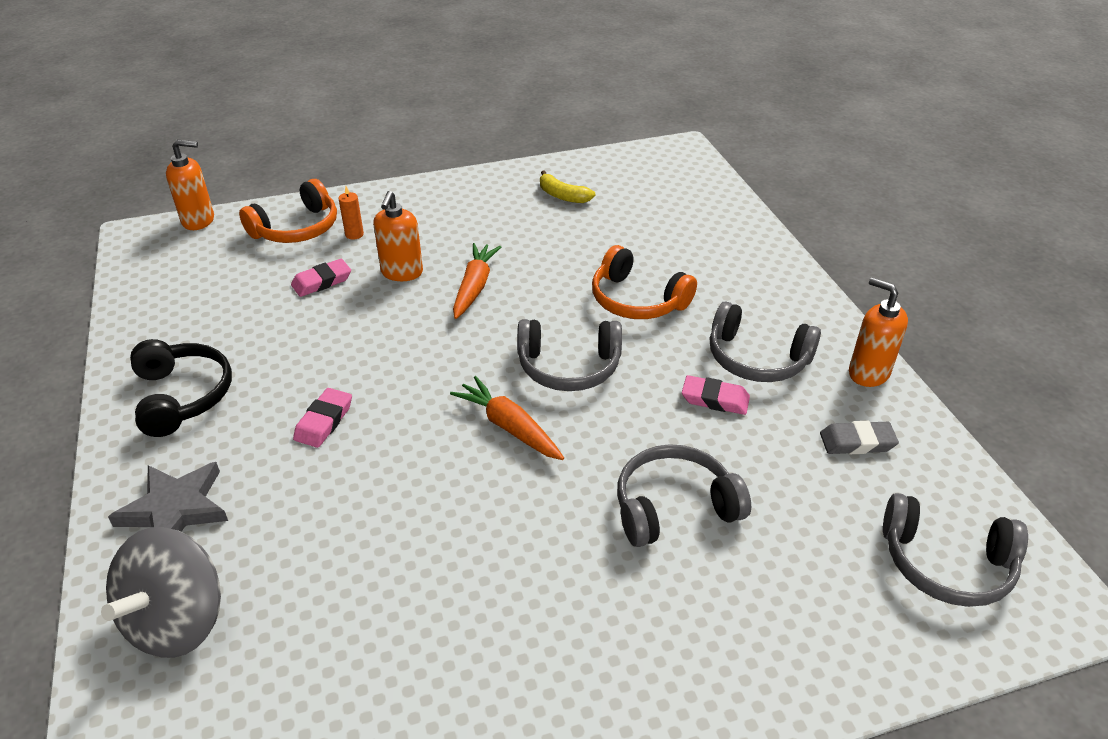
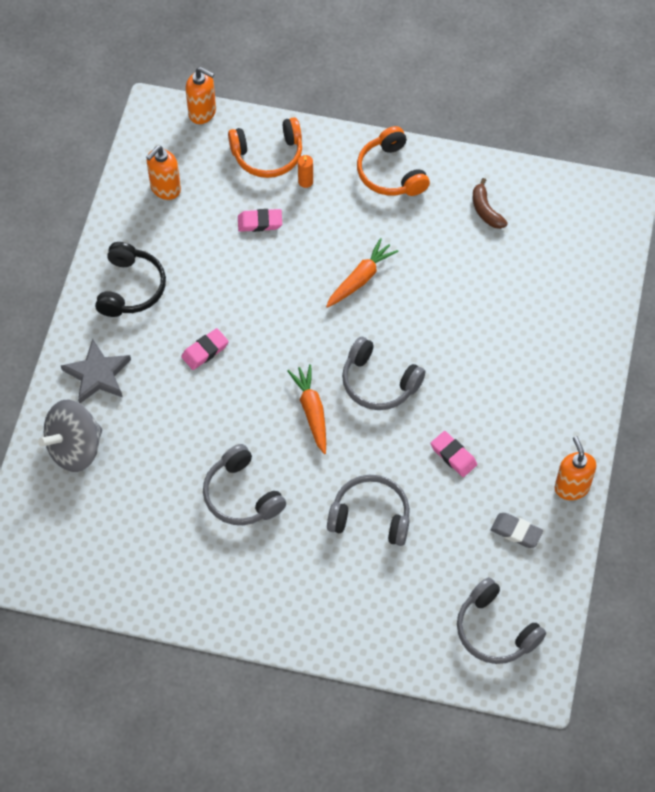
camera: 30 degrees right, 20 degrees up
orange soap dispenser [373,191,423,281] -> orange soap dispenser moved to [146,146,181,200]
yellow banana [540,170,595,203] -> brown banana [473,178,508,229]
orange headphones [592,245,697,319] -> orange headphones moved to [357,126,430,196]
grey headphones [710,302,821,382] -> grey headphones moved to [203,444,286,525]

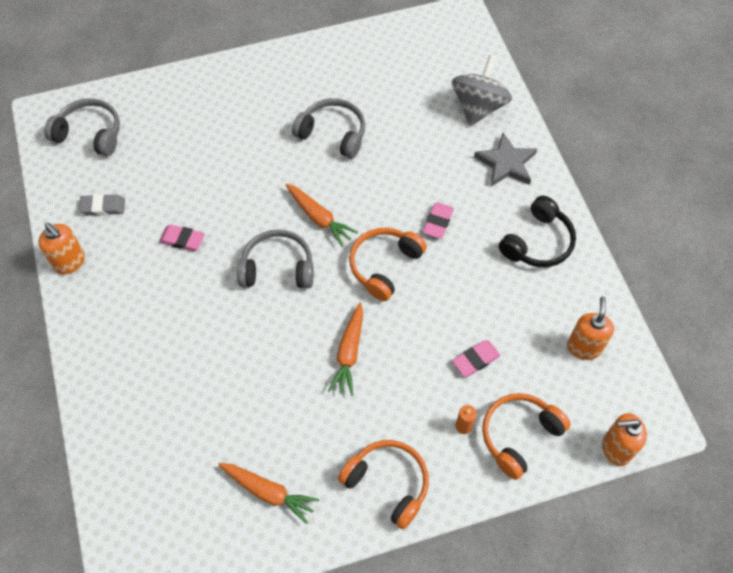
camera: 150 degrees right, 0 degrees up
black headphones [95,242,166,317] -> black headphones turned 120 degrees counterclockwise [499,196,576,267]
grey headphones [327,475,410,546] -> none
brown banana [473,178,508,229] -> orange carrot [218,463,319,524]
none -> orange headphones [349,228,427,301]

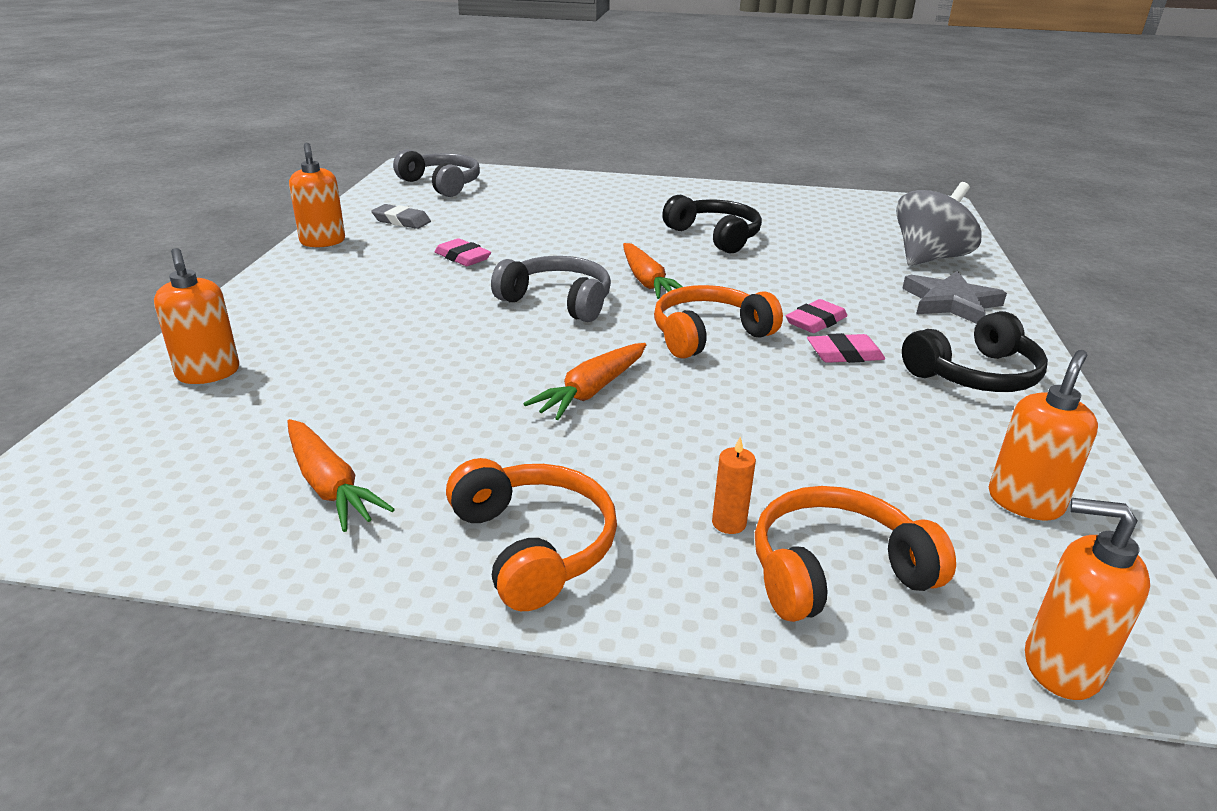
camera: 25 degrees right, 30 degrees down
grey headphones [292,98,365,158] -> black headphones [662,195,762,254]
pink eraser [452,340,501,377] -> pink eraser moved to [807,333,885,363]
none -> orange soap dispenser [154,248,239,384]

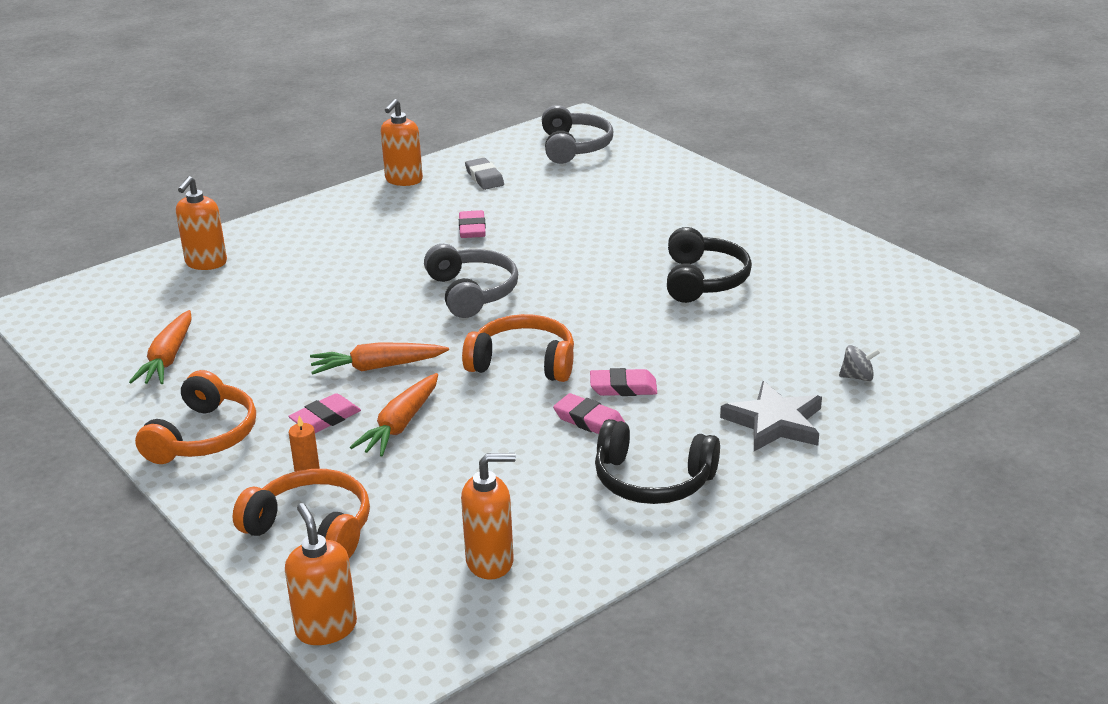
camera: 45 degrees right, 0 degrees up
orange carrot [623,243,683,299] -> orange carrot moved to [350,373,438,457]
grey spinning top [896,182,981,266] -> grey spinning top [839,345,881,381], size x0.41
none -> pink eraser [288,393,361,433]

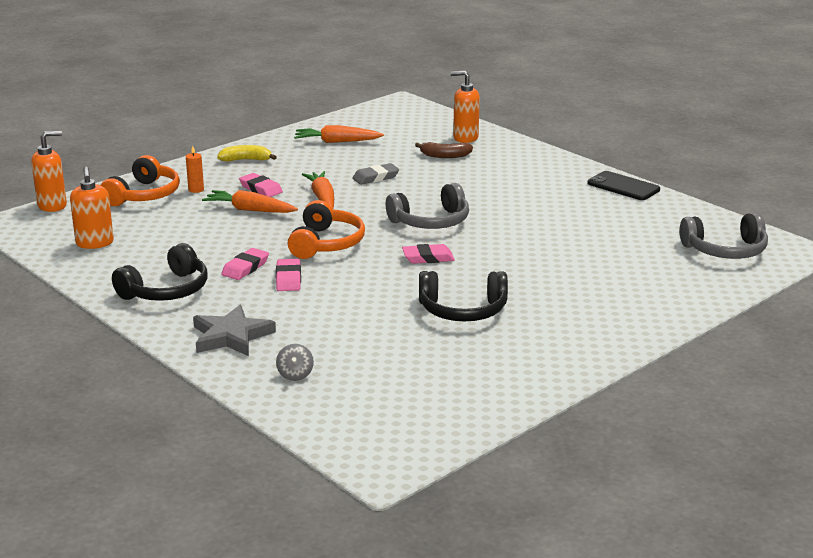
camera: 85 degrees right, 5 degrees down
orange headphones [135,370,256,464] -> yellow banana [217,145,277,162]
orange soap dispenser [381,99,423,186] -> black phone [588,171,660,200]
pink eraser [459,210,486,238] -> pink eraser moved to [402,244,455,264]
grey eraser [465,158,504,190] -> grey eraser moved to [352,163,399,185]
black headphones [595,419,720,504] -> black headphones turned 150 degrees counterclockwise [112,243,208,301]
none -> brown banana [415,142,473,158]

